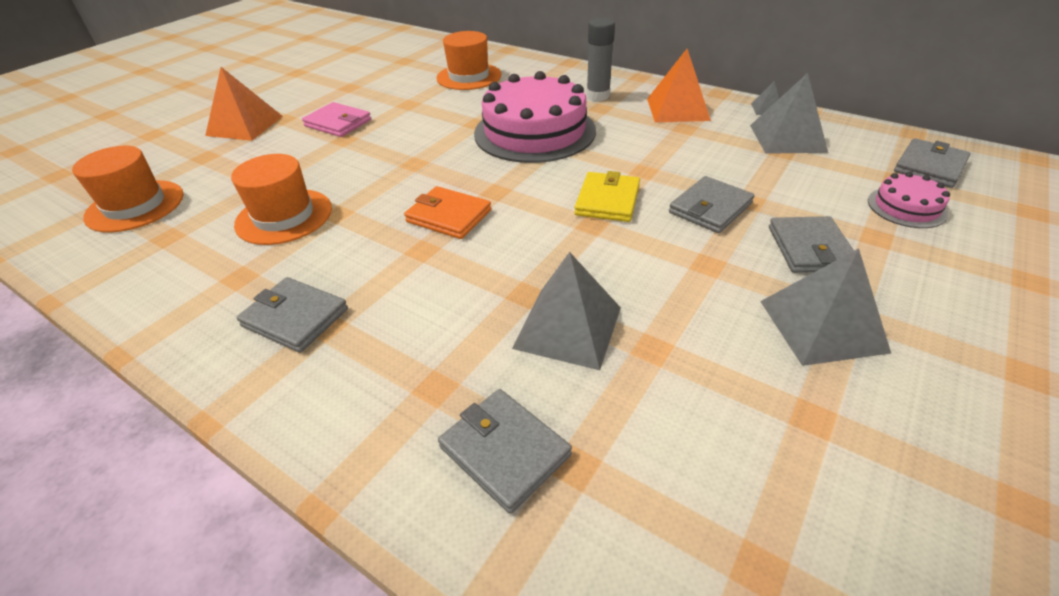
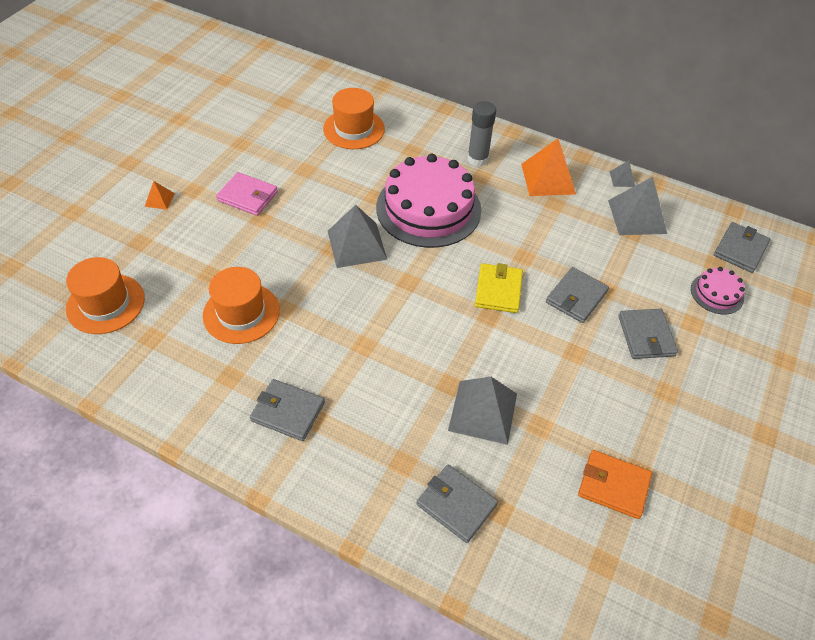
camera: 10 degrees left, 10 degrees up
orange pyramid [205,67,283,141] -> orange pyramid [145,181,175,210], size x0.48
orange wallet [404,186,491,239] -> orange wallet moved to [578,450,652,519]
grey pyramid [760,248,891,366] -> grey pyramid moved to [328,205,387,268]

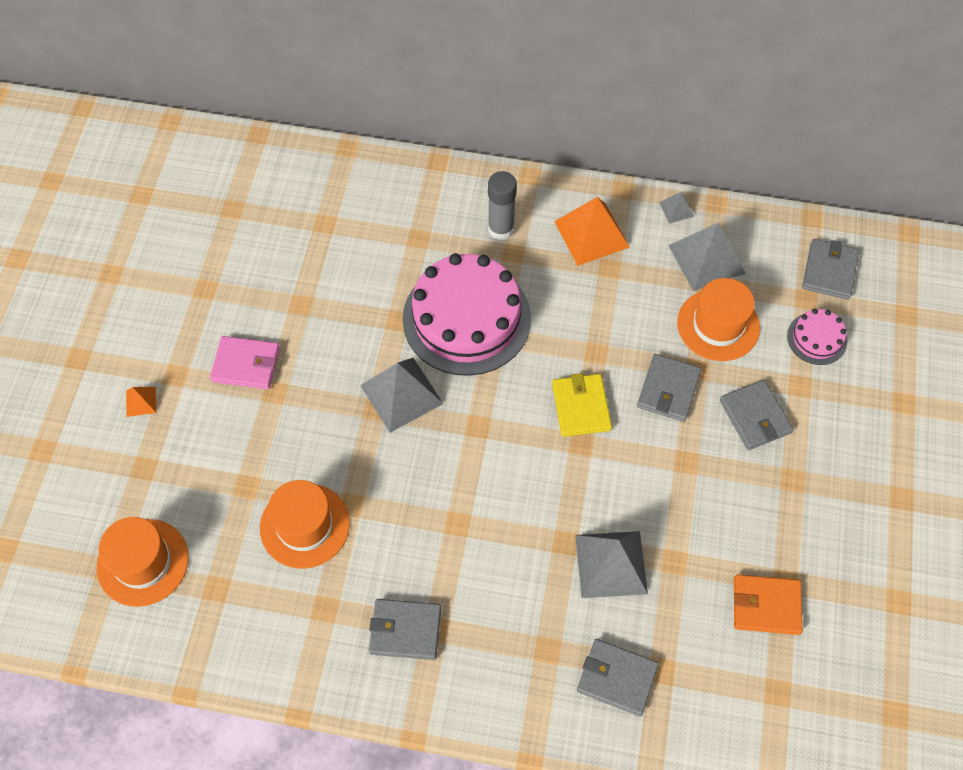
camera: 15 degrees left, 10 degrees up
orange hat [323,88,385,149] -> orange hat moved to [677,278,760,361]

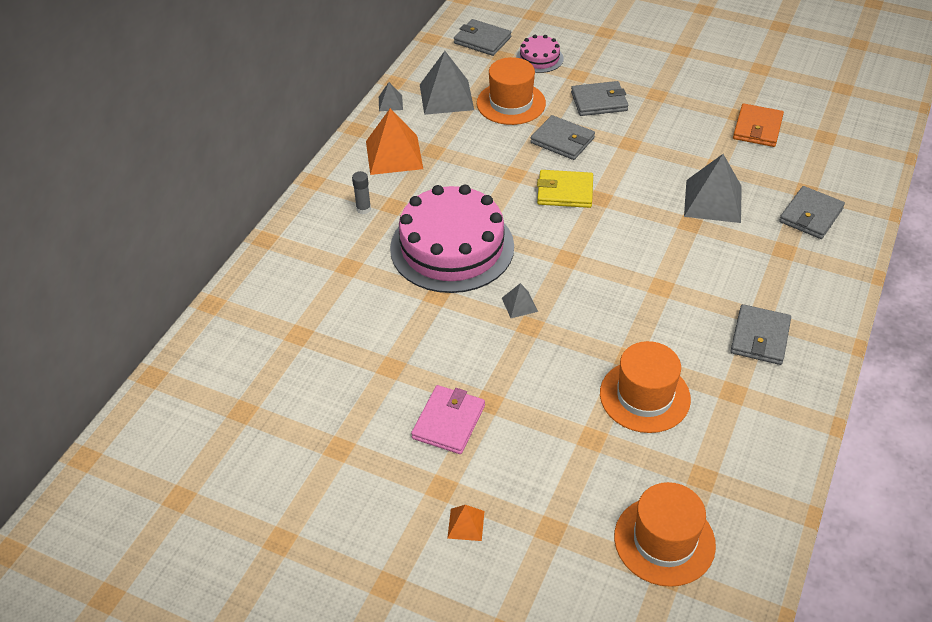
camera: 75 degrees left, 15 degrees down
grey pyramid [360,358,444,433] -> grey pyramid [502,283,538,318], size x0.48
grey glue stick [488,171,517,240] -> grey glue stick [352,171,371,214], size x0.58

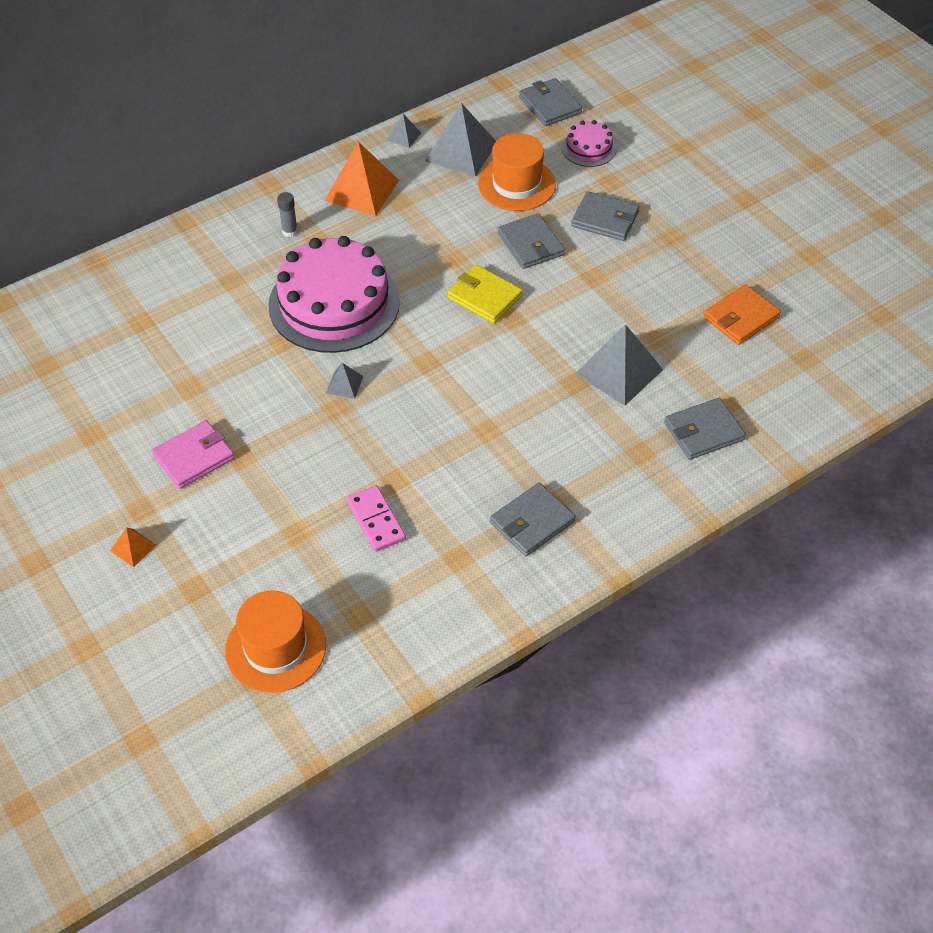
camera: 30 degrees right, 5 degrees up
orange hat [600,341,691,433] -> pink domino [347,485,406,552]

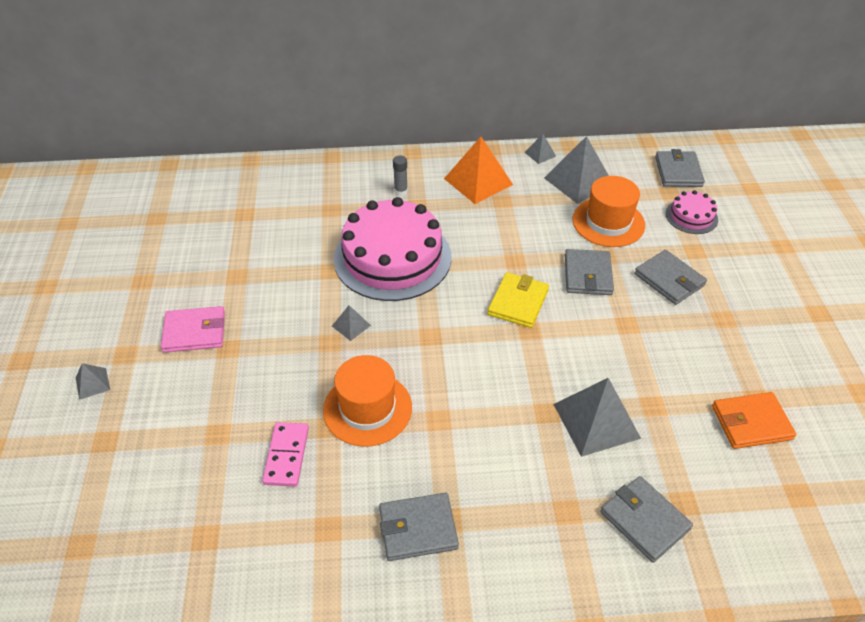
camera: 30 degrees right, 5 degrees down
orange pyramid [110,527,157,567] -> grey pyramid [76,363,110,400]
orange hat [225,590,326,693] -> orange hat moved to [323,355,412,446]
yellow wallet [447,265,523,323] -> yellow wallet turned 45 degrees clockwise [488,272,549,328]
grey wallet [664,398,746,460] -> grey wallet turned 45 degrees clockwise [600,476,693,563]

